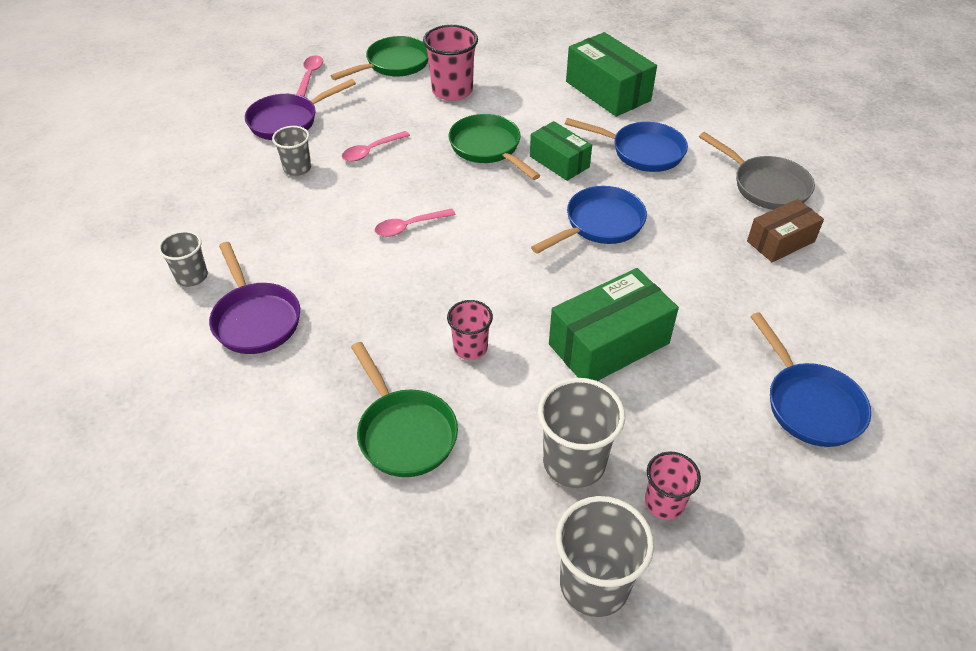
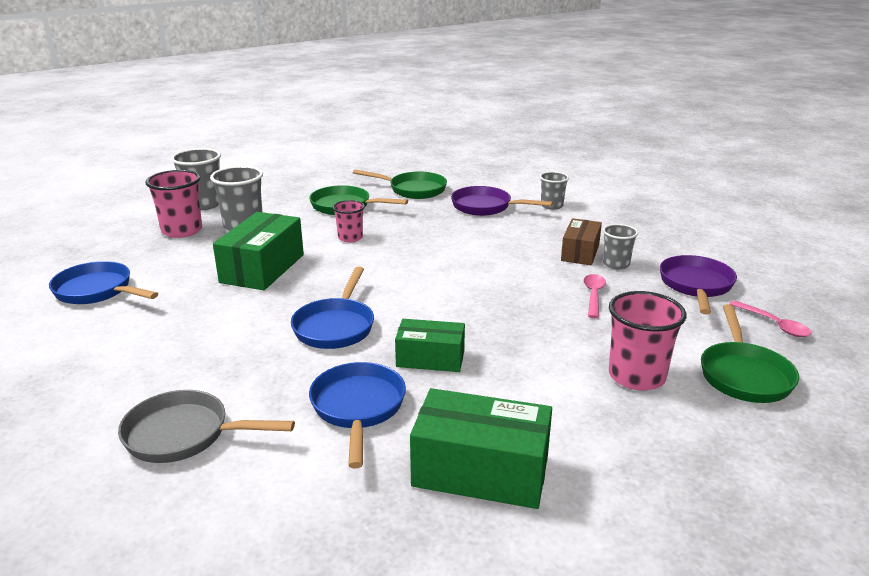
camera: 140 degrees right, 20 degrees down
pink spoon [375,209,456,237] -> none
green pan [448,114,541,180] -> green pan moved to [353,169,447,199]
blue pan [565,118,688,172] -> blue pan turned 105 degrees clockwise [309,362,406,469]
pink cup [645,451,701,520] -> pink cup [145,170,202,238], size x1.64
brown box [747,199,824,262] -> brown box moved to [561,218,602,265]

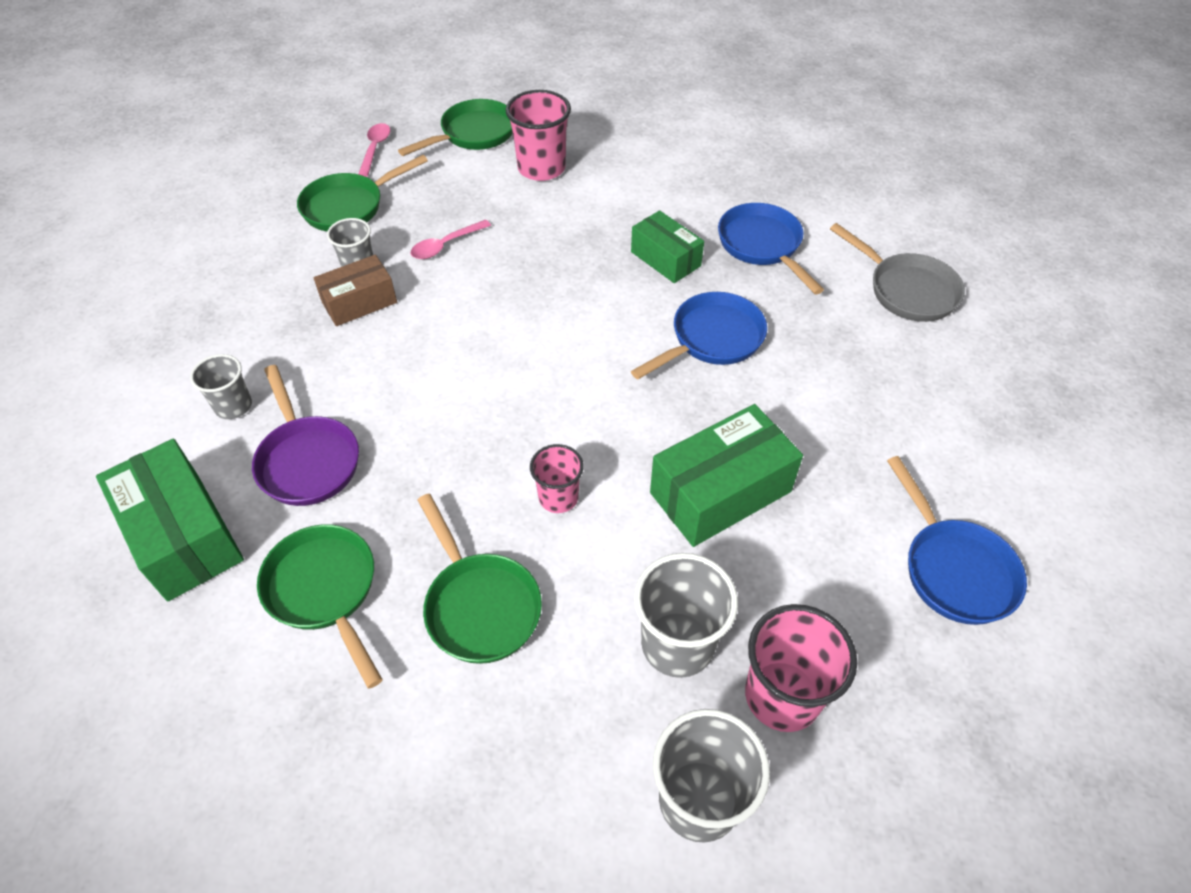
camera: 140 degrees left, 25 degrees up
blue pan [309,362,406,469] -> blue pan turned 120 degrees clockwise [718,203,824,294]
green box [410,388,552,509] -> green box moved to [96,439,244,601]
purple pan [660,255,737,315] -> green pan [297,155,428,231]

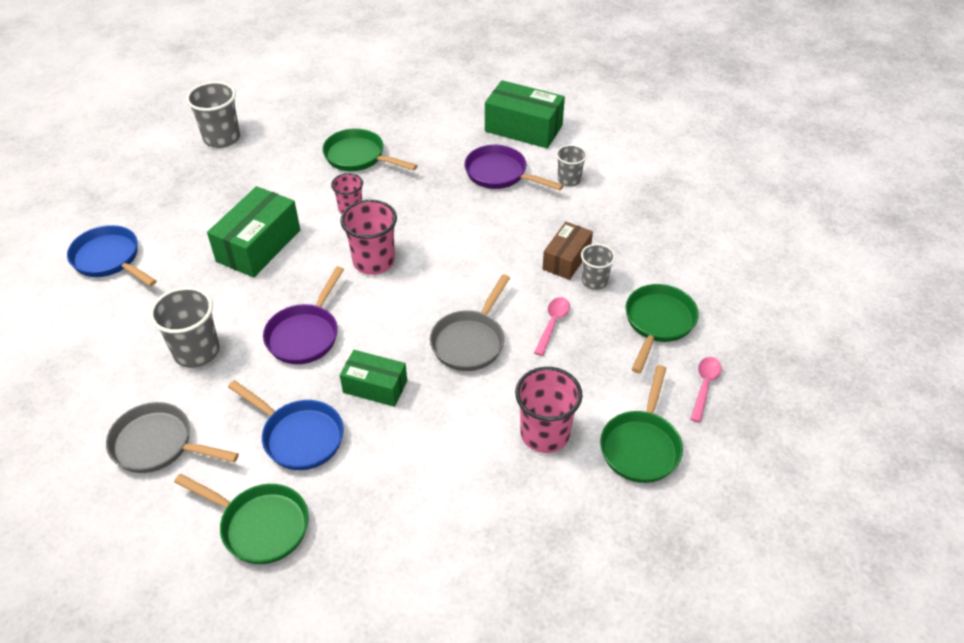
camera: 150 degrees right, 5 degrees down
green pan [257,524,383,689] -> green pan moved to [174,474,309,564]
pink spoon [358,123,391,177] -> pink spoon turned 135 degrees counterclockwise [690,357,722,423]
blue pan [631,292,767,379] -> purple pan [263,266,344,364]
grey cup [634,553,738,678] -> grey cup moved to [150,287,220,368]
pink cup [745,604,857,732] -> pink cup moved to [340,200,397,275]
none -> grey pan [430,274,510,371]

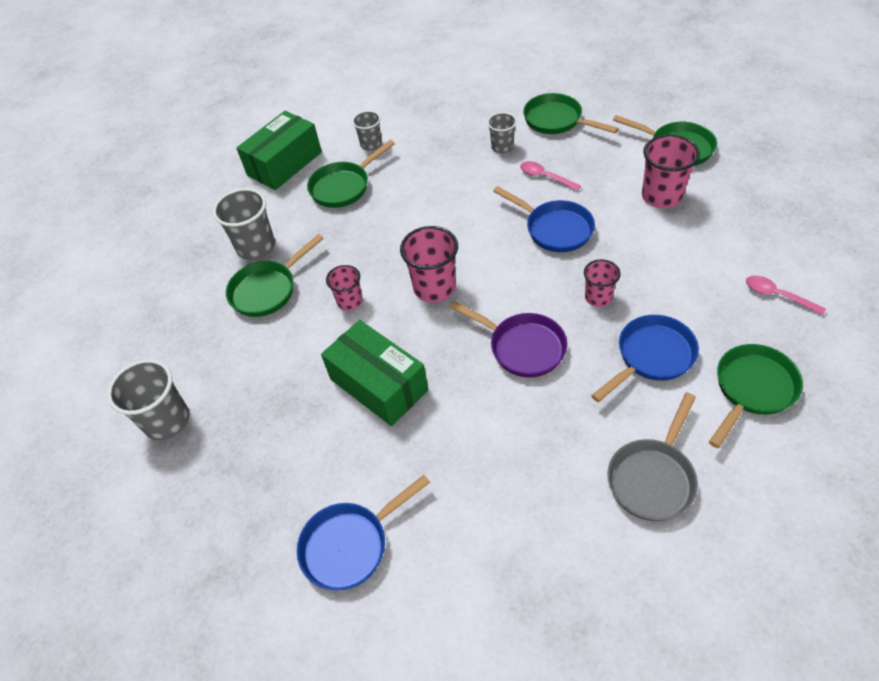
camera: 70 degrees left, 5 degrees up
grey cup [150,287,220,368] -> grey cup moved to [213,188,275,260]
green box [340,350,407,407] -> pink cup [584,259,621,307]
grey pan [430,274,510,371] -> blue pan [493,186,595,252]
purple pan [464,145,564,190] -> green pan [307,140,395,208]
brown box [543,222,593,280] -> none
pink spoon [690,357,722,423] -> pink spoon moved to [746,275,826,315]

